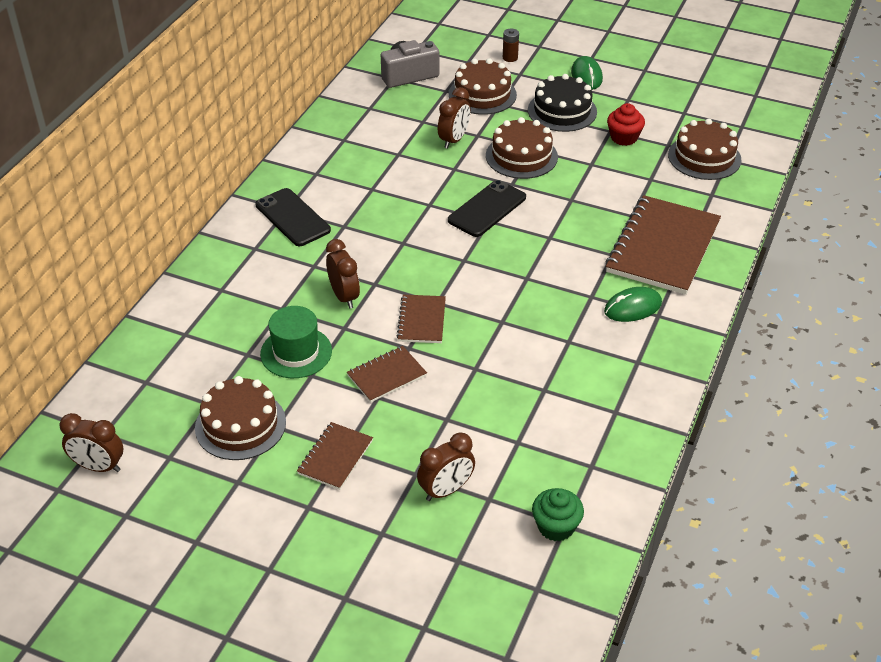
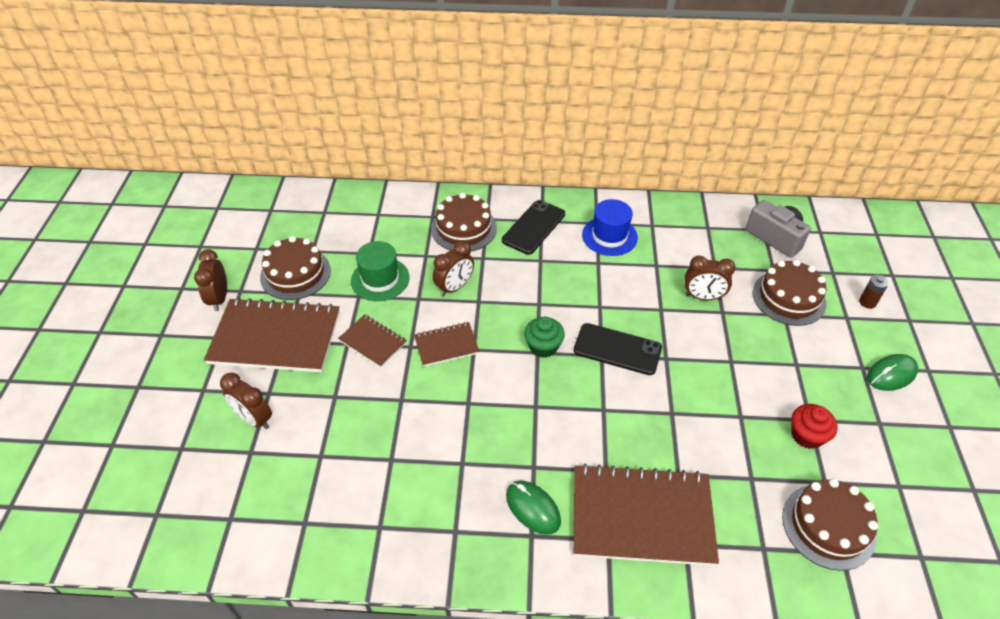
camera: 70 degrees right, 5 degrees up
brown clock [60,413,123,472] -> brown clock moved to [194,249,227,311]
brown notebook [297,422,373,490] -> brown notebook [204,297,340,372], size x2.02
brown cake [486,117,558,179] -> brown cake moved to [431,193,497,251]
black cake [528,74,597,132] -> none
green cupcake [532,488,584,541] -> green cupcake moved to [524,317,565,358]
none -> blue hat [582,199,638,256]

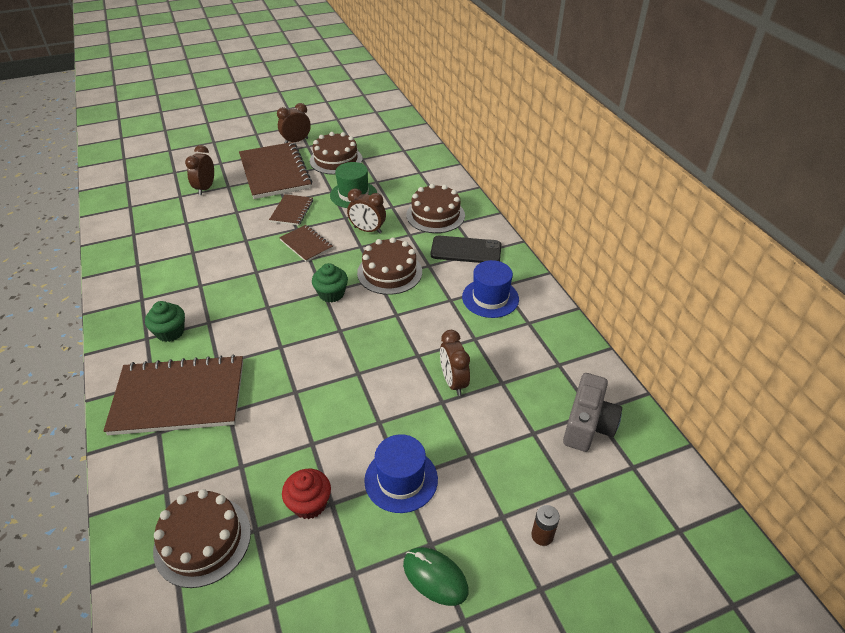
camera: 65 degrees right, 5 degrees down
green mouse [506,481,561,535] -> green cupcake [145,301,185,342]
black phone [574,323,662,375] -> none
brown notebook [574,464,719,566] -> brown notebook turned 75 degrees counterclockwise [104,355,243,435]
brown cake [753,260,826,326] -> brown cake moved to [357,237,422,295]
none -> blue hat [364,434,438,513]

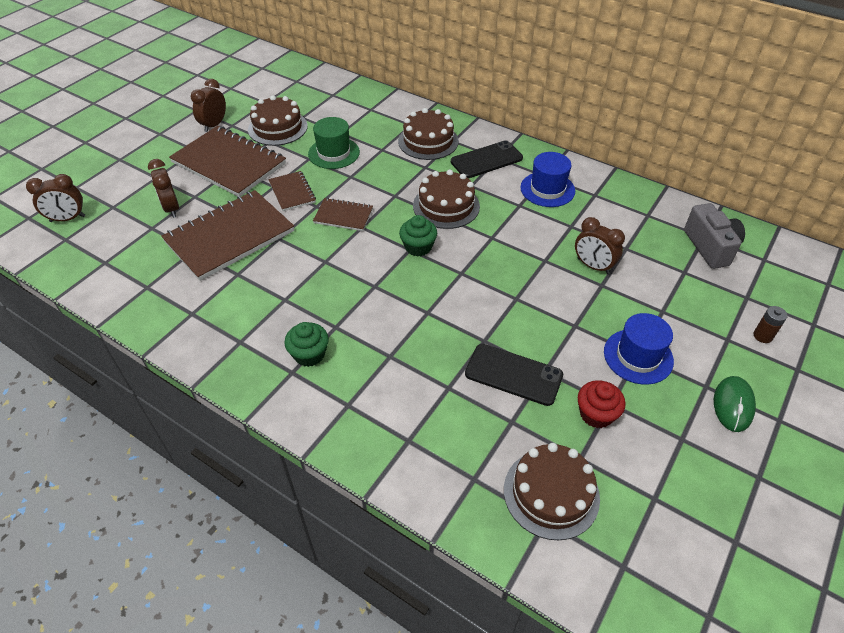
camera: 35 degrees left, 5 degrees up
brown notebook [104,355,243,435] -> brown notebook moved to [161,190,294,281]
brown clock [347,189,386,234] -> brown clock moved to [26,174,85,222]
green mouse [403,547,469,606] -> green mouse turned 75 degrees counterclockwise [714,376,756,432]
none -> black phone [465,344,563,406]

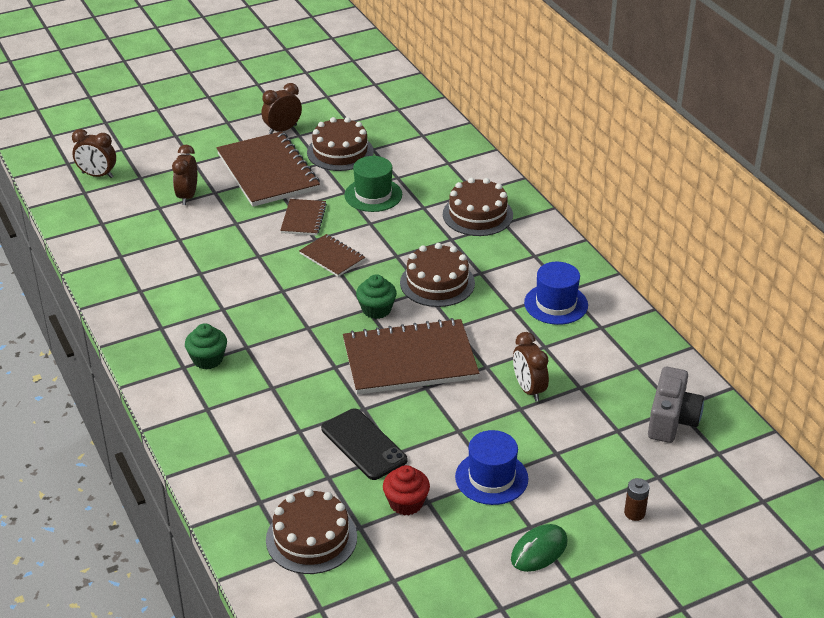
camera: 30 degrees right, 10 degrees down
brown notebook [161,190,294,281] -> brown notebook moved to [343,318,479,395]
black phone [451,140,523,178] -> none

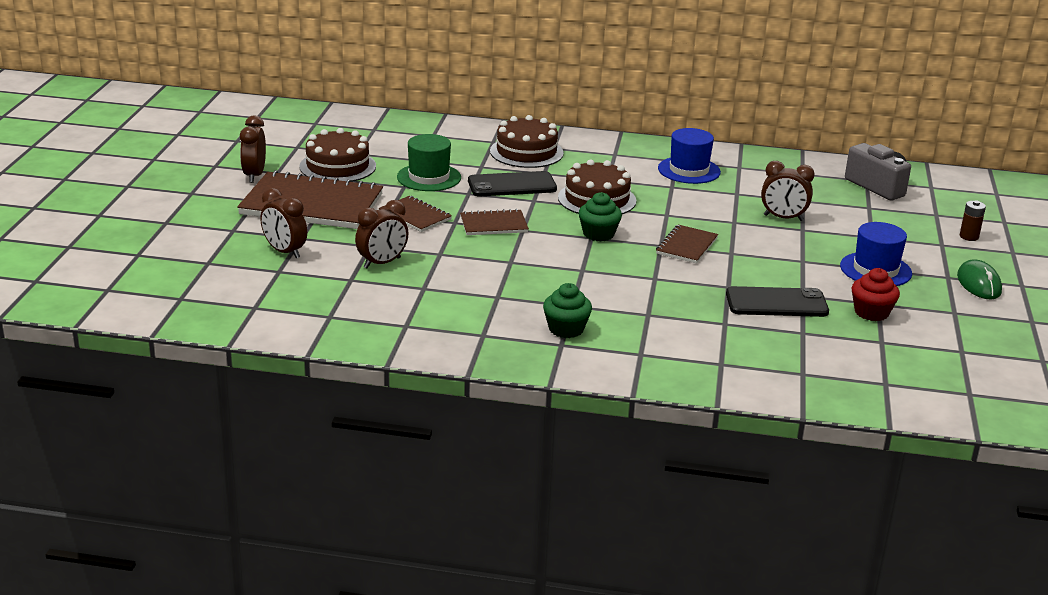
camera: 55 degrees left, 10 degrees down
brown clock [72,129,116,178] -> brown clock moved to [355,200,409,268]
brown cake [266,489,357,574] -> none
brown notebook [343,318,479,395] -> brown notebook [656,225,718,263], size x0.50
none -> black phone [468,171,557,196]

